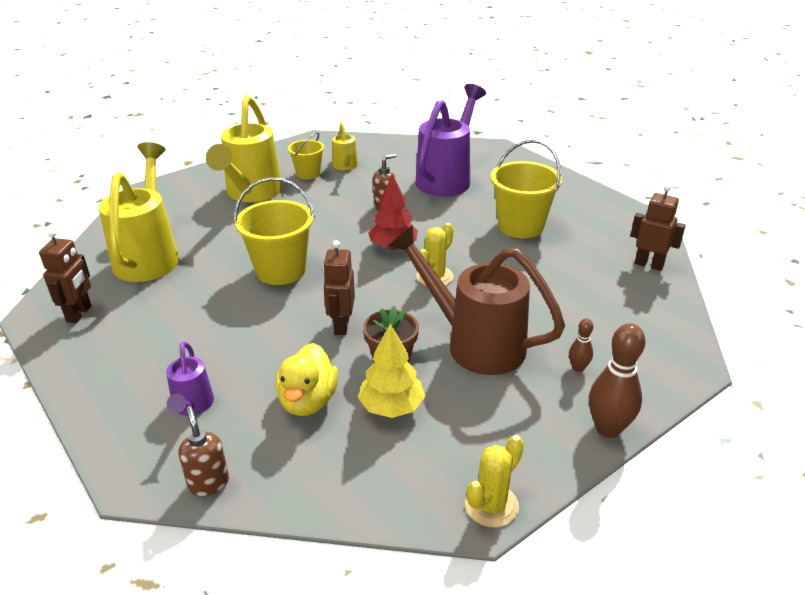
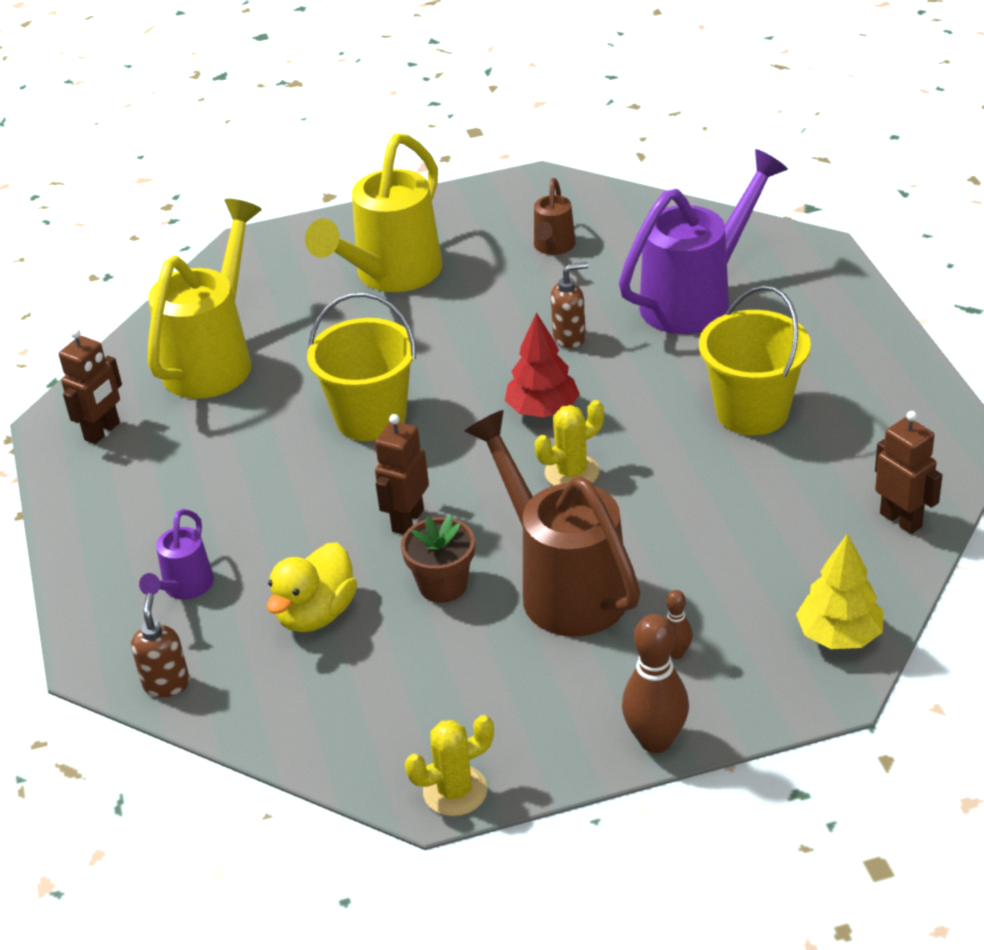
camera: 25 degrees right, 5 degrees up
yellow bucket [288,132,324,179] -> none
yellow watering can [332,122,358,170] -> brown watering can [534,178,576,255]
yellow tree [358,324,425,418] -> yellow tree moved to [796,533,884,649]

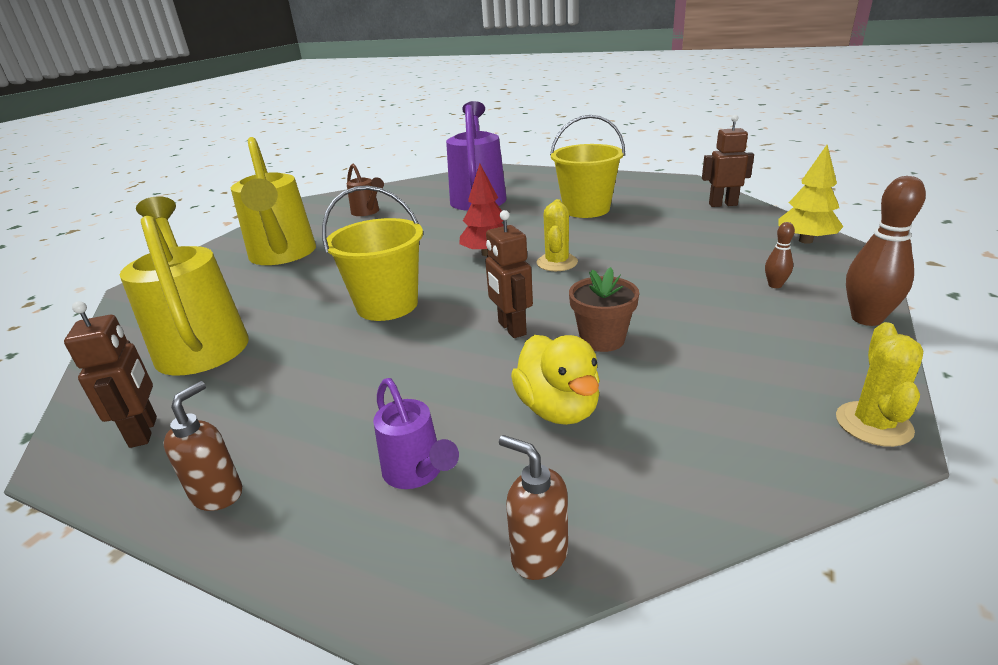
camera: 50 degrees left, 10 degrees down
brown watering can [464,410,640,637] -> none
brown soap dispenser [551,262,588,348] -> brown soap dispenser moved to [164,381,242,511]

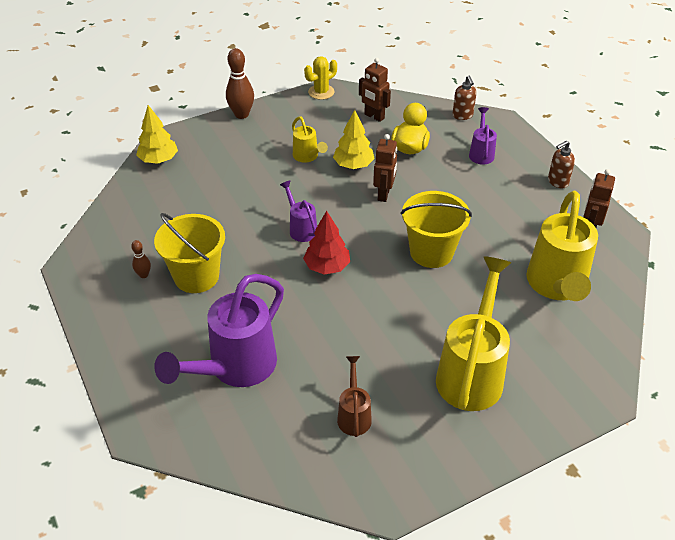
camera: 145 degrees left, 15 degrees up
yellow cactus [537,199,578,271] -> purple watering can [280,180,317,242]
brown flower pot [569,267,639,352] -> yellow tree [333,110,375,169]
brown robot [702,115,754,207] -> brown robot moved to [359,58,391,122]
brown bowling pin [765,222,795,288] -> brown bowling pin moved to [131,240,151,278]
none -> yellow watering can [292,116,328,163]

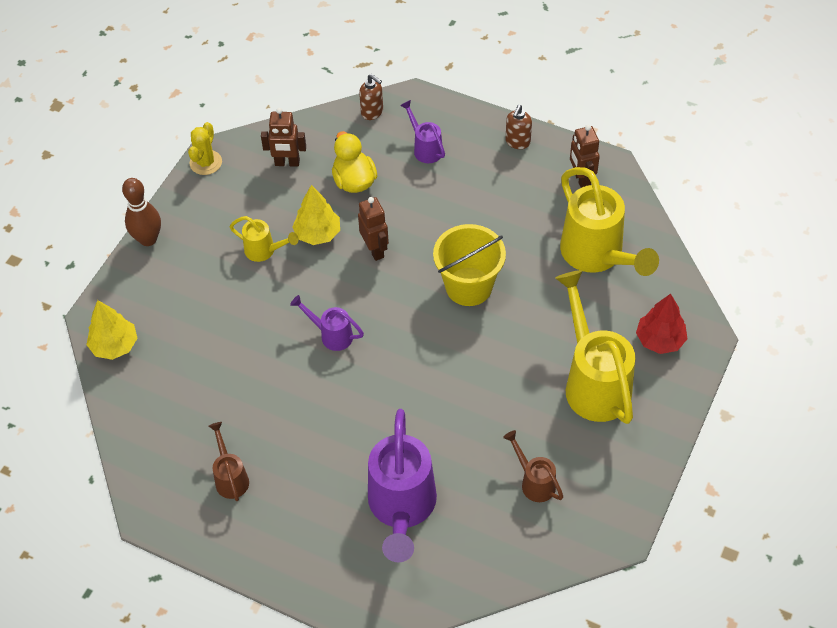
camera: 35 degrees left, 10 degrees up
brown bowling pin [131,240,151,278] -> brown watering can [209,422,249,501]
yellow bucket [154,213,225,293] -> none
red tree [303,211,350,275] -> red tree moved to [636,294,688,354]

